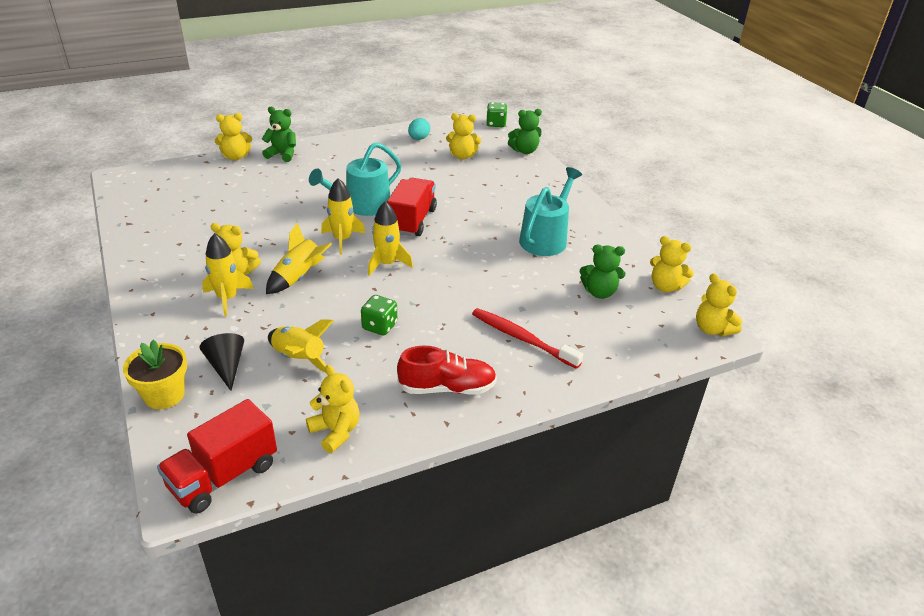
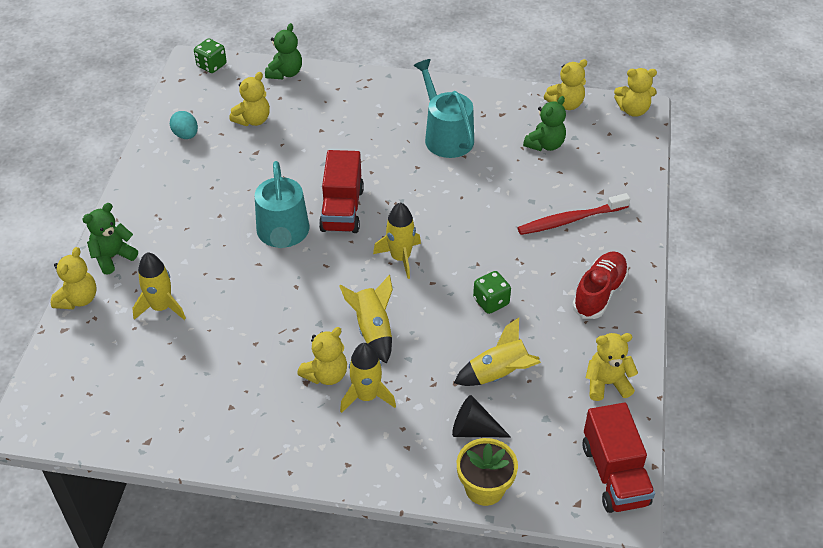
camera: 55 degrees left, 10 degrees up
yellow rocket [321,178,366,254] -> yellow rocket moved to [132,252,186,320]
red truck [387,178,437,236] -> red truck turned 135 degrees counterclockwise [319,150,364,233]

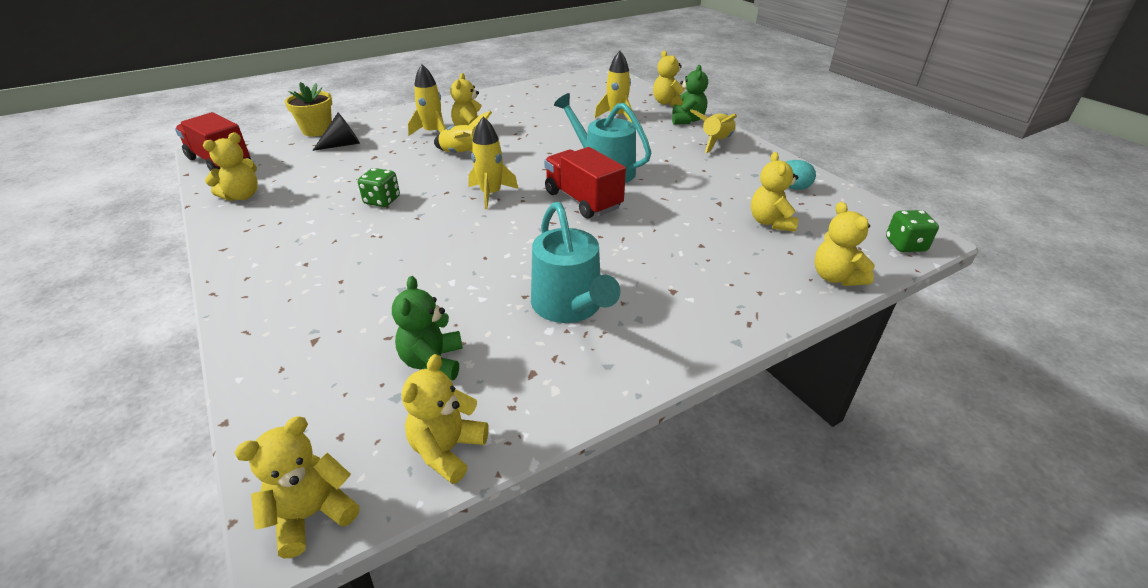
camera: 140 degrees right, 10 degrees down
green teddy bear [265,23,302,79] -> yellow teddy bear [814,202,875,286]
turquoise watering can [413,59,474,158] -> turquoise watering can turned 45 degrees clockwise [531,202,621,323]
yellow rocket [454,318,541,386] -> yellow rocket moved to [690,109,737,153]
red toothbrush [518,193,630,235] -> none
red shoe [572,251,629,319] -> none

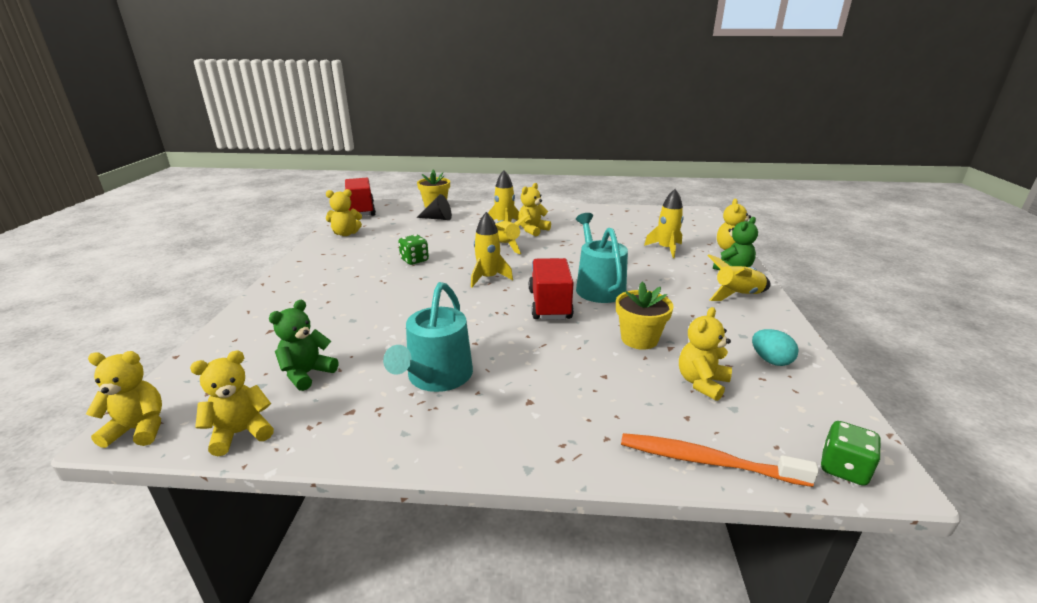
camera: 35 degrees right, 10 degrees down
yellow teddy bear [814,202,875,286] -> orange toothbrush [621,433,819,487]
none -> yellow flower pot [616,281,674,350]

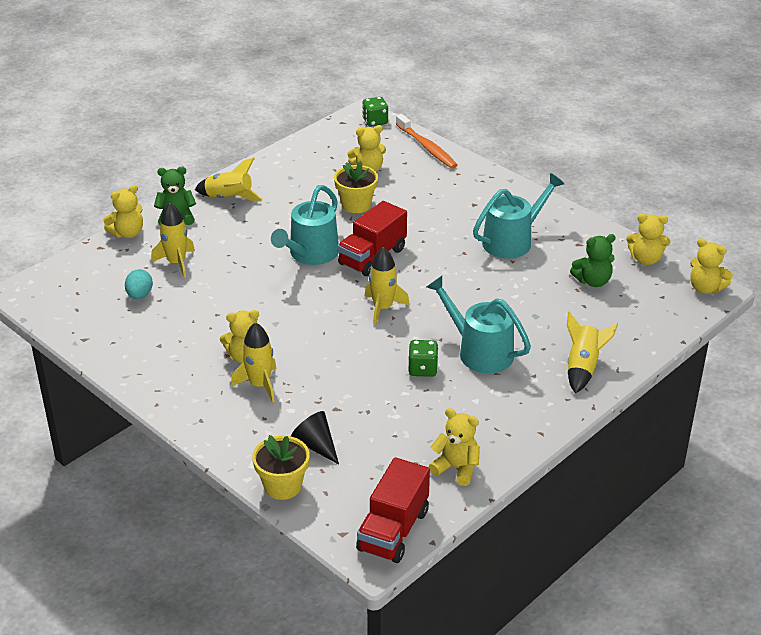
camera: 140 degrees left, 10 degrees up
yellow rocket [495,215,530,254] -> yellow rocket moved to [567,311,618,393]
turquoise egg [752,329,798,366] -> turquoise egg moved to [125,269,153,299]
none -> turquoise watering can [427,276,531,373]

